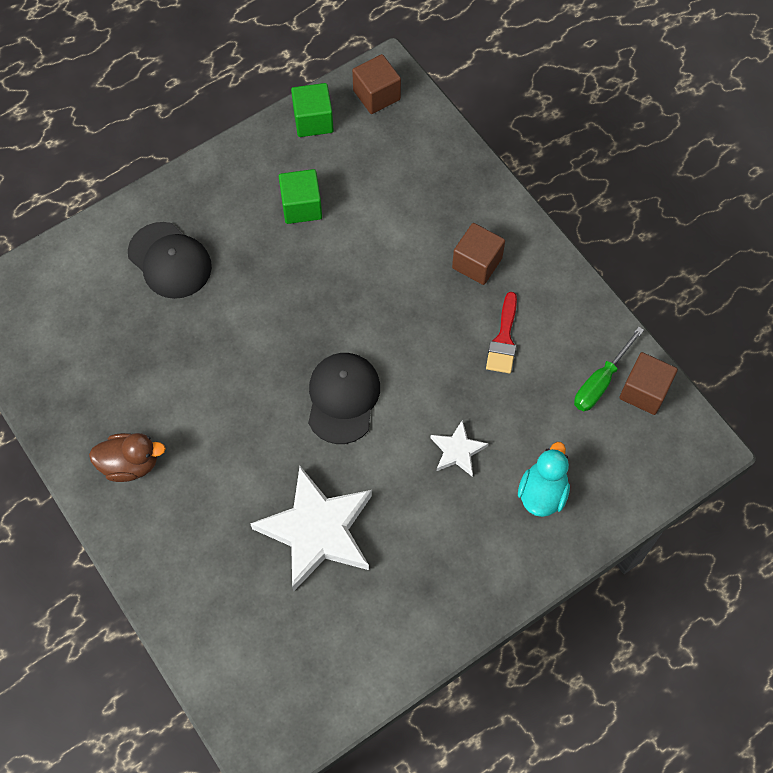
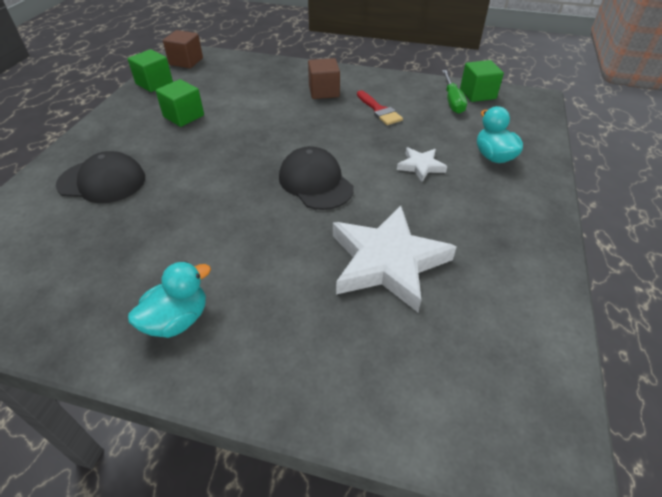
camera: 40 degrees left, 20 degrees down
brown duck [89,433,166,482] -> turquoise duck [128,261,211,338]
brown cube [619,352,678,415] -> green cube [460,60,504,102]

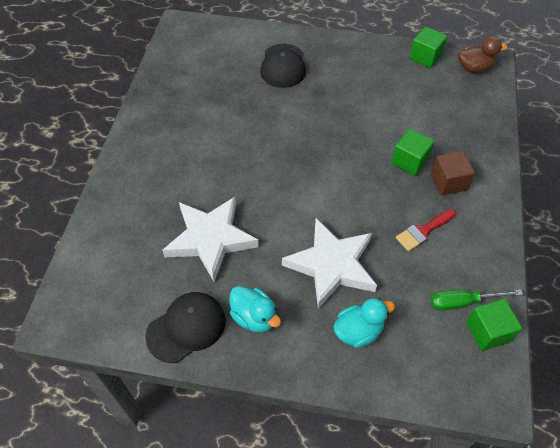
camera: 85 degrees right, 10 degrees up
turquoise duck [128,261,211,338] -> turquoise duck moved to [229,286,281,333]
green cube [156,79,204,127] -> green cube moved to [391,129,434,176]
brown cube [163,30,203,68] -> brown duck [458,36,507,73]
black cap [279,146,354,210] -> black cap moved to [145,292,226,363]
white star [397,147,447,182] -> white star [282,218,377,309], size x2.09

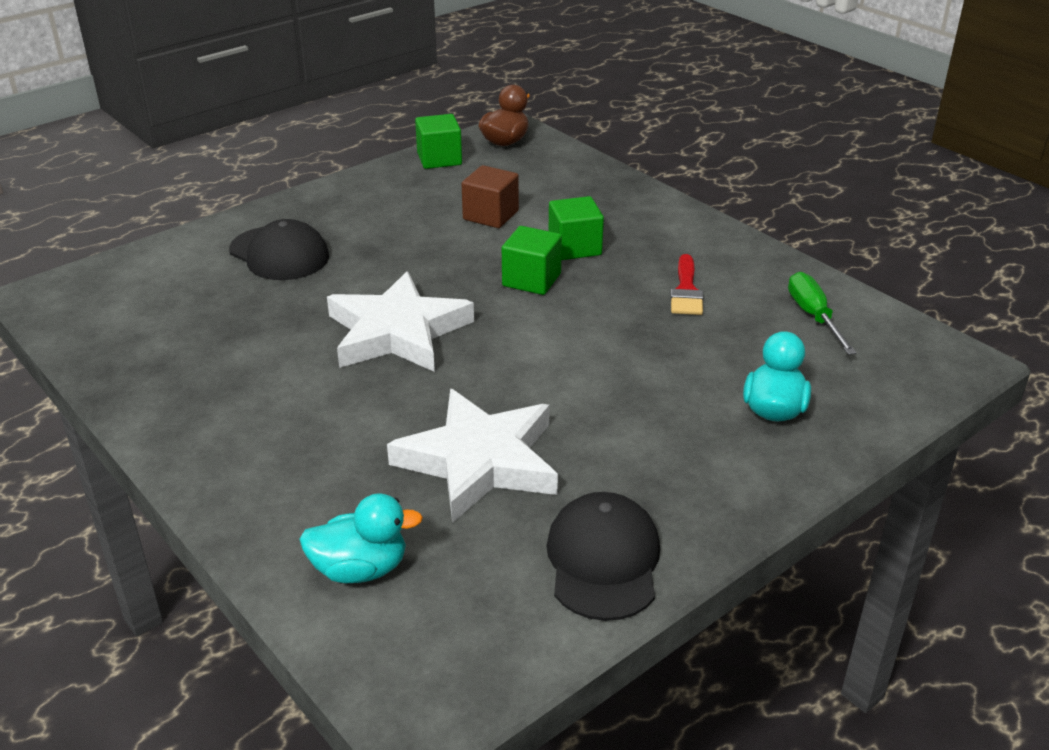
camera: 50 degrees left, 20 degrees down
turquoise duck [229,286,281,333] -> turquoise duck moved to [299,493,423,583]
white star [282,218,377,309] -> white star moved to [327,271,474,372]
brown cube [431,151,475,195] -> brown cube moved to [462,165,519,228]
green screwdriver [431,290,523,311] -> green screwdriver turned 135 degrees clockwise [788,272,857,355]
green cube [466,299,522,351] -> green cube moved to [502,226,562,295]

